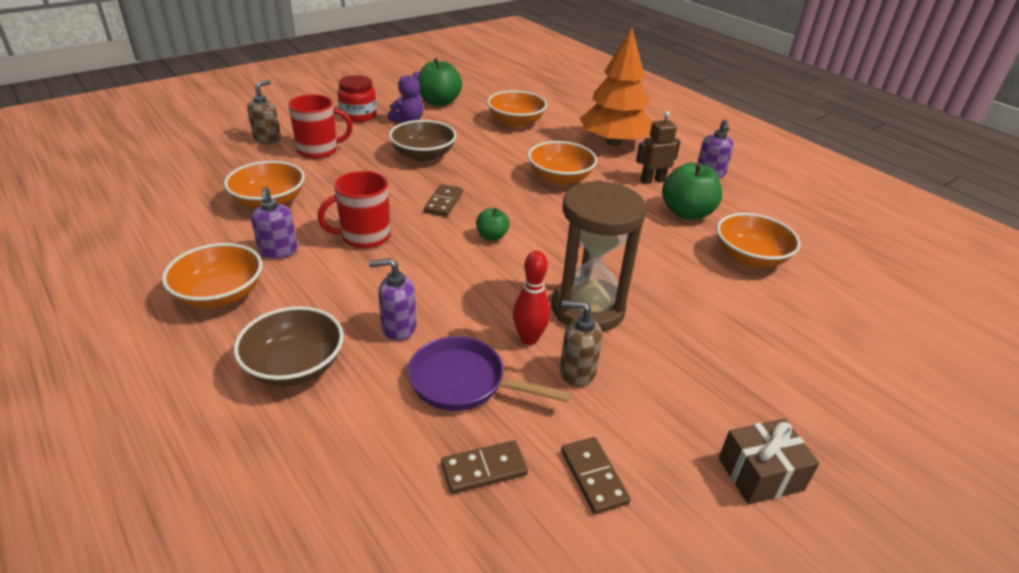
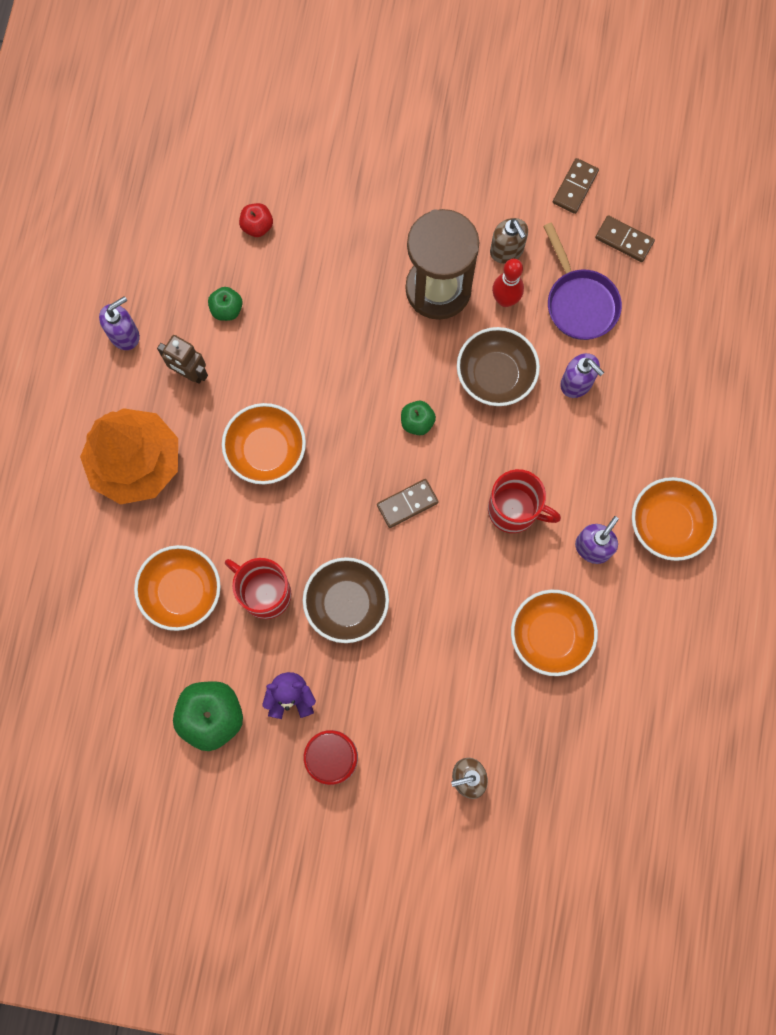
camera: 130 degrees left, 40 degrees up
brown bowl [234,306,344,387] -> brown bowl moved to [457,327,540,406]
red mug [288,94,353,159] -> red mug moved to [225,558,291,619]
green apple [662,163,722,220] -> green apple [208,287,243,321], size x0.54
orange bowl [716,213,800,268] -> red apple [239,203,273,237]
brown gift [719,419,820,504] -> none

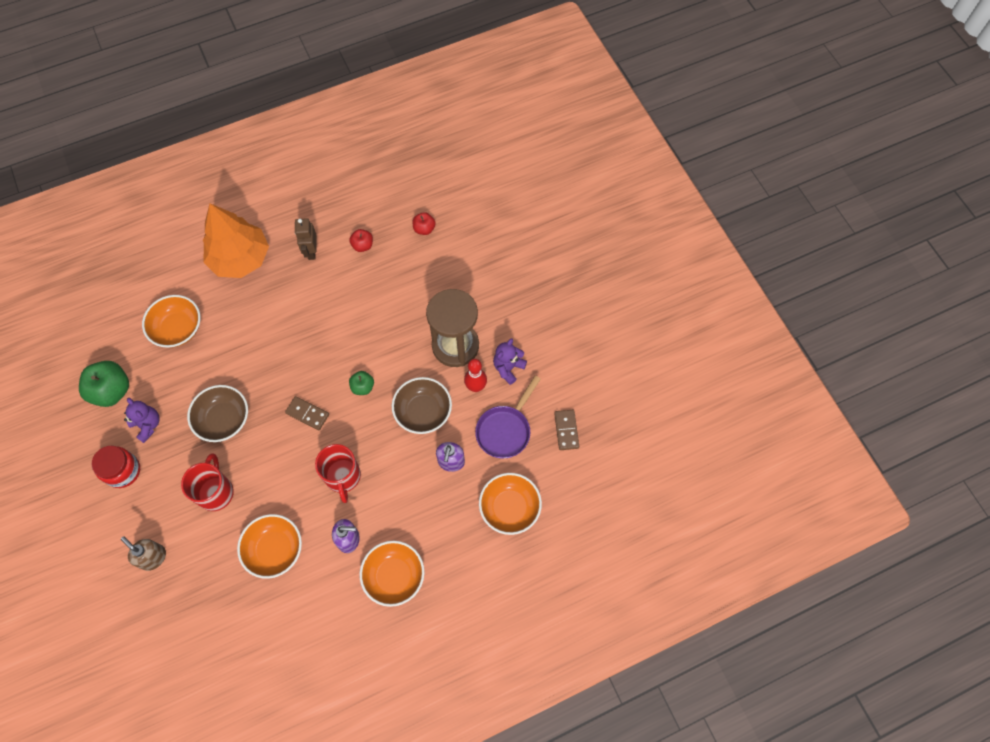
camera: 55 degrees right, 10 degrees down
purple soap dispenser [99,296,140,350] -> none
green apple [208,287,243,321] -> red apple [349,229,373,252]
orange bowl [222,403,306,484] -> orange bowl moved to [479,473,542,535]
red mug [225,558,291,619] -> red mug moved to [181,453,234,511]
brown soap dispenser [490,218,528,264] -> purple teddy bear [493,338,527,385]
brown domino [553,158,599,214] -> none

